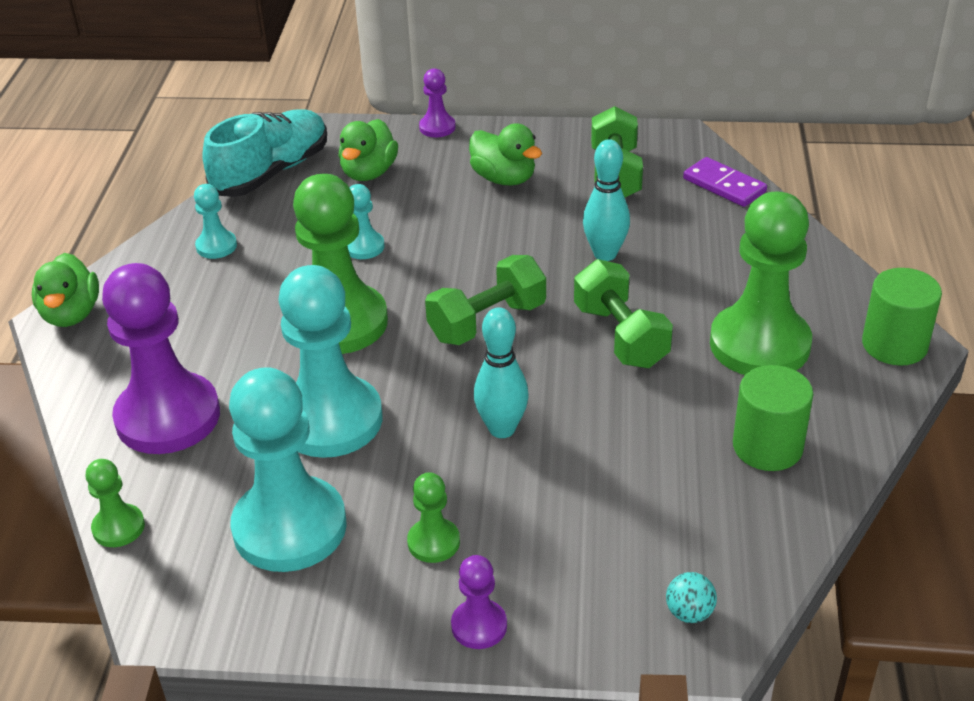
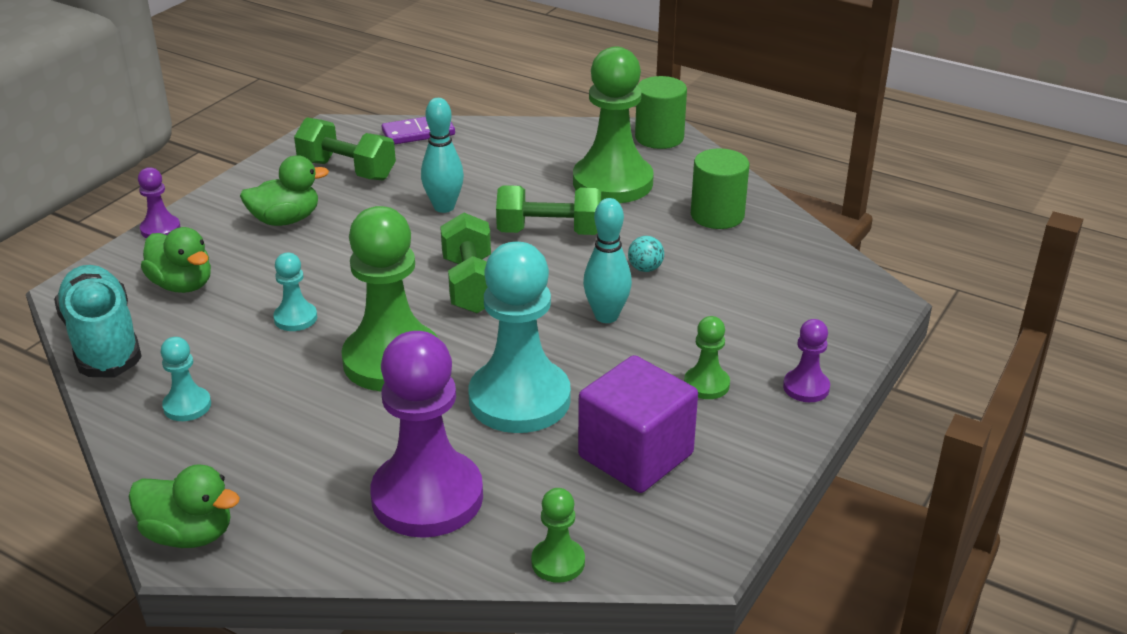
camera: 65 degrees left, 5 degrees down
turquoise pawn [229,367,347,572] -> purple cube [578,355,698,493]
turquoise ball [666,572,717,623] -> turquoise ball moved to [628,236,664,272]

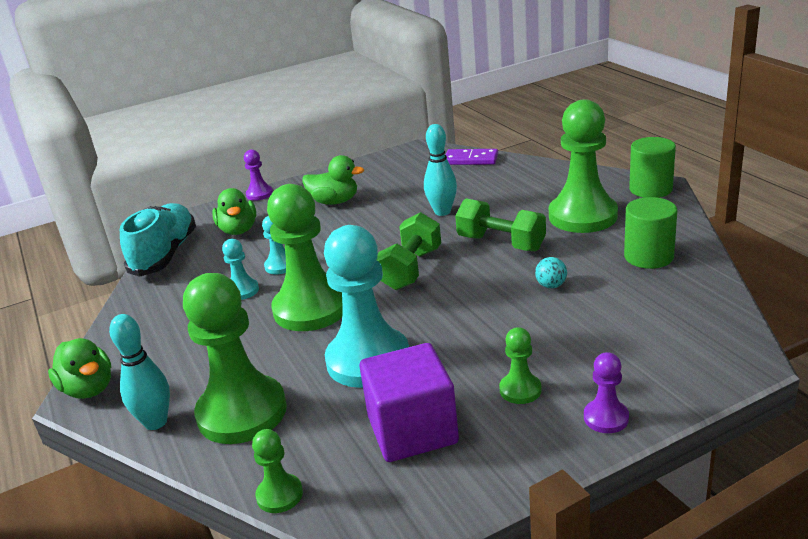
camera: 35 degrees right, 5 degrees down
turquoise pawn [161,337,211,421] -> turquoise pawn moved to [222,239,259,300]
green dumbbell [294,117,396,180] -> none
purple pawn [370,331,483,538] -> green pawn [183,273,287,444]
turquoise bowling pin [583,198,632,323] -> turquoise bowling pin moved to [109,314,170,430]

